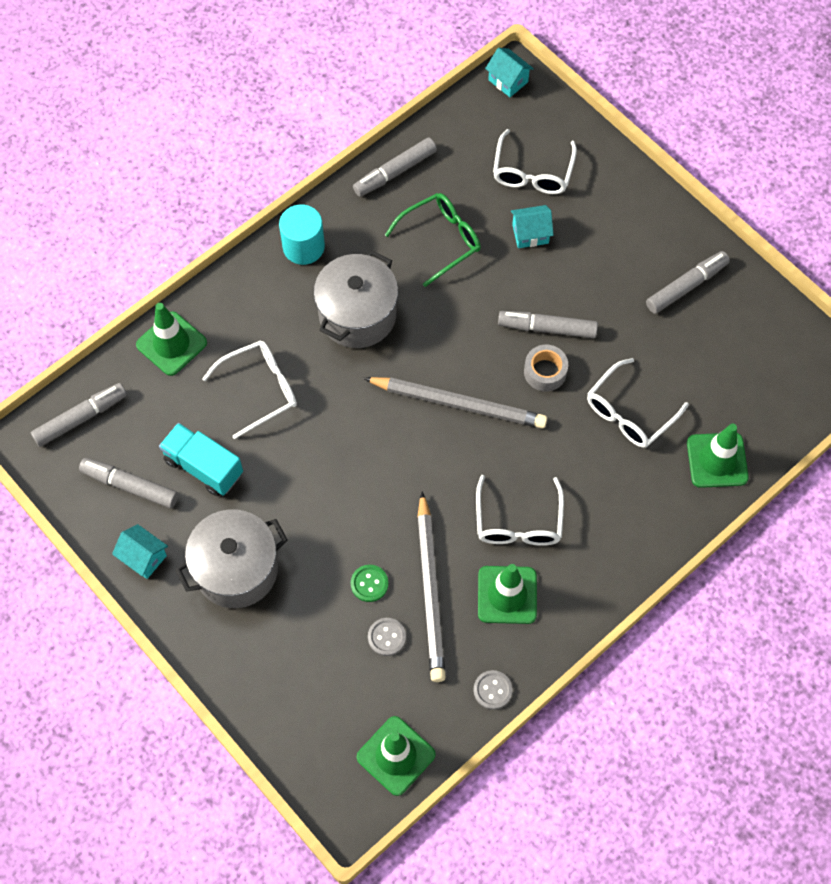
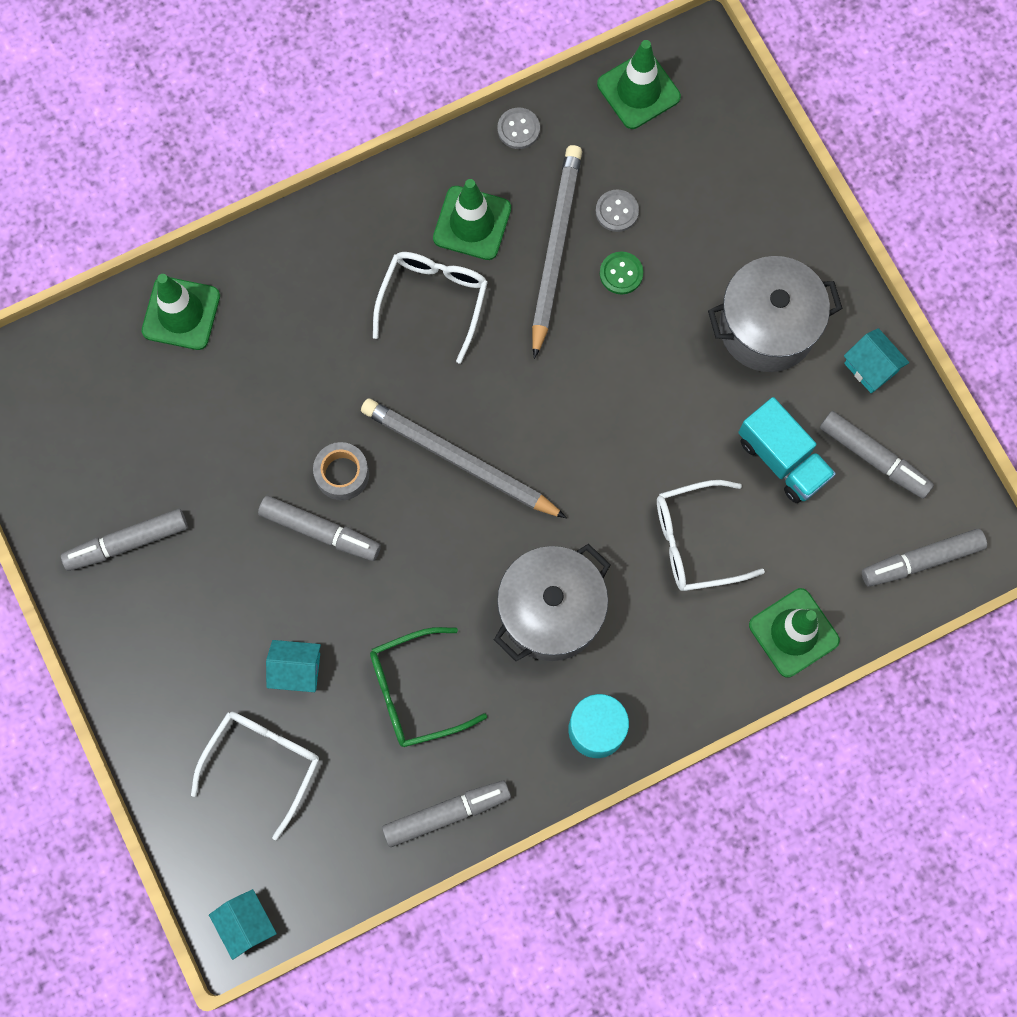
camera: 165 degrees left, 10 degrees up
white glasses [587,358,689,448] -> none

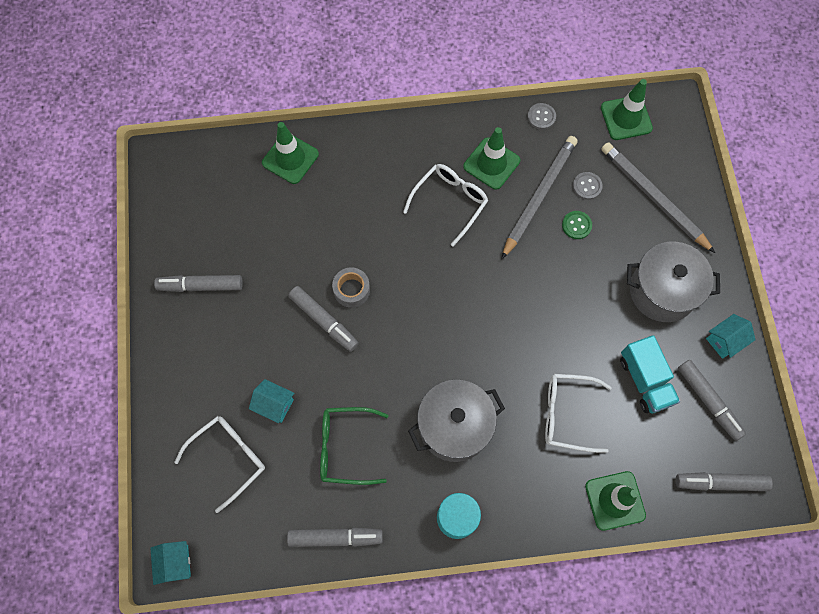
camera: 20 degrees right, 5 degrees down
grey pencil [361,398,567,518] -> grey pencil moved to [601,142,715,253]
turquoise house [844,328,910,393] -> turquoise house turned 75 degrees clockwise [706,314,756,359]

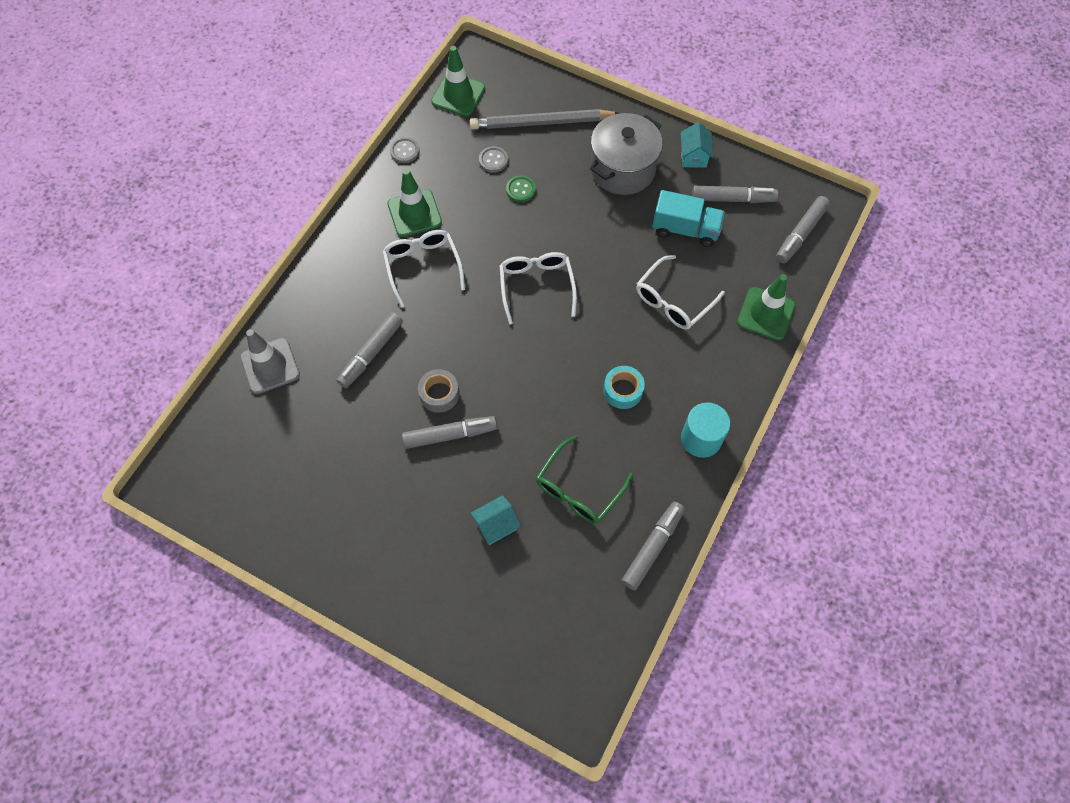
camera: 55 degrees left, 5 degrees down
turquoise house [150,541,191,585] -> none
grey marker [154,275,243,292] -> grey marker moved to [336,312,403,388]
white glasses [174,416,265,513] -> white glasses moved to [499,252,577,325]
green traffic cone [262,122,319,184] -> grey traffic cone [240,329,300,394]
grey pot [408,380,505,462] -> turquoise tape [603,366,645,409]
grey pencil [502,136,578,259] -> none

